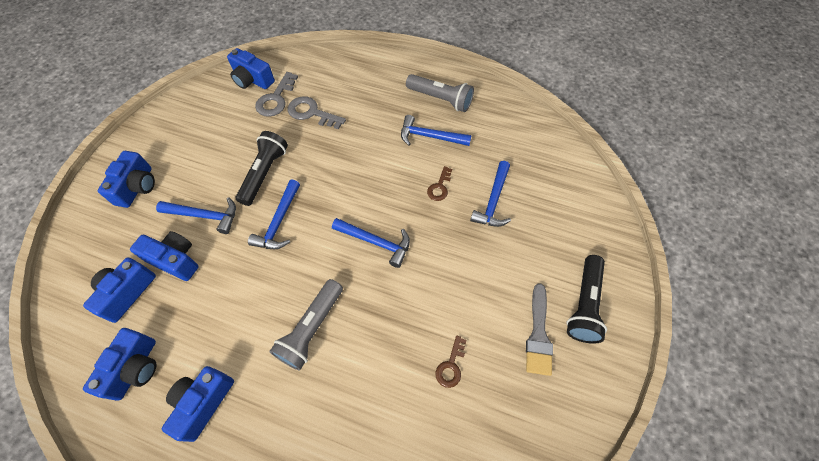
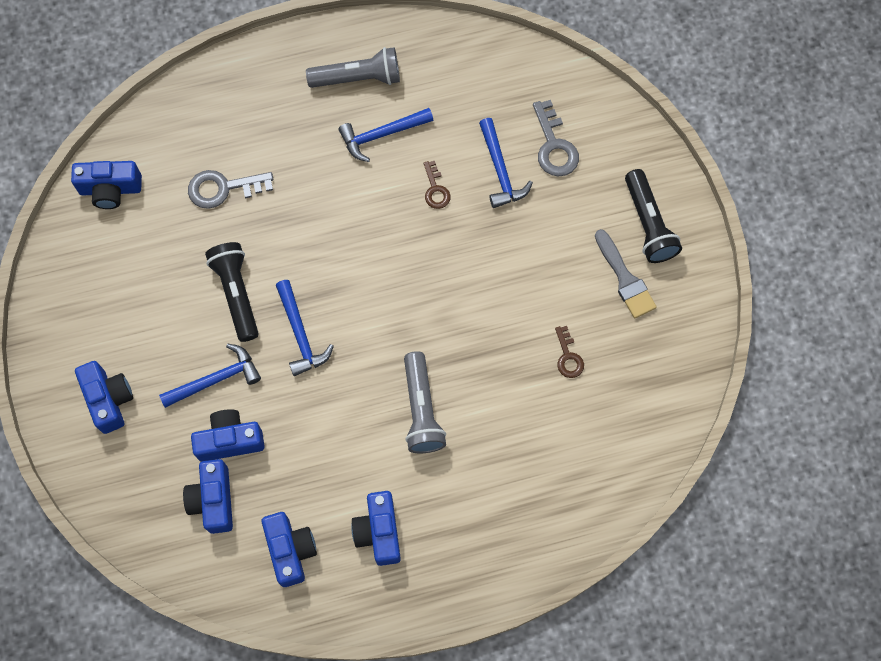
camera: 35 degrees left, 10 degrees up
grey key [255,72,298,117] -> grey key moved to [533,100,579,177]
blue hammer [332,218,410,268] -> none

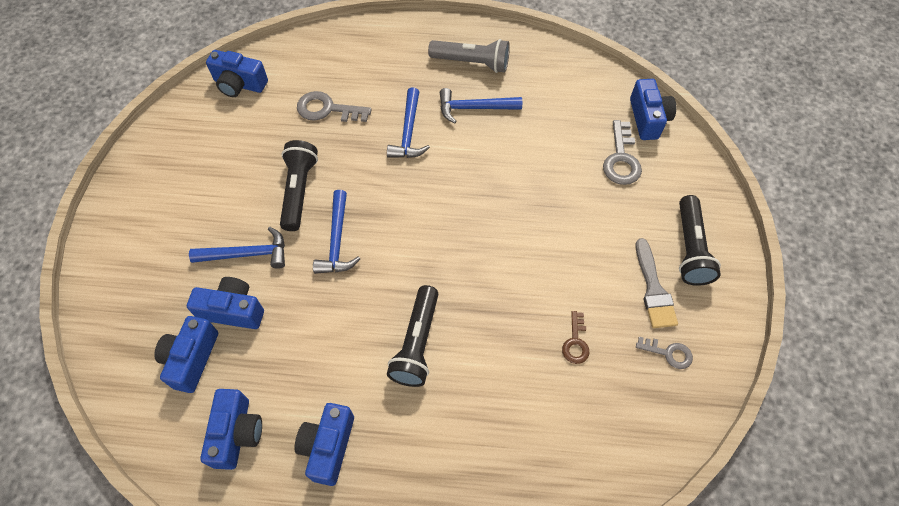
camera: 20 degrees right, 10 degrees down
blue camera [75,361,133,434] -> blue camera moved to [630,79,676,140]
grey flashlight [404,351,446,453] -> black flashlight [387,285,438,387]
brown key [424,161,451,209] -> none
blue hammer [479,118,533,208] -> blue hammer moved to [387,87,430,158]
none -> grey key [636,336,693,369]

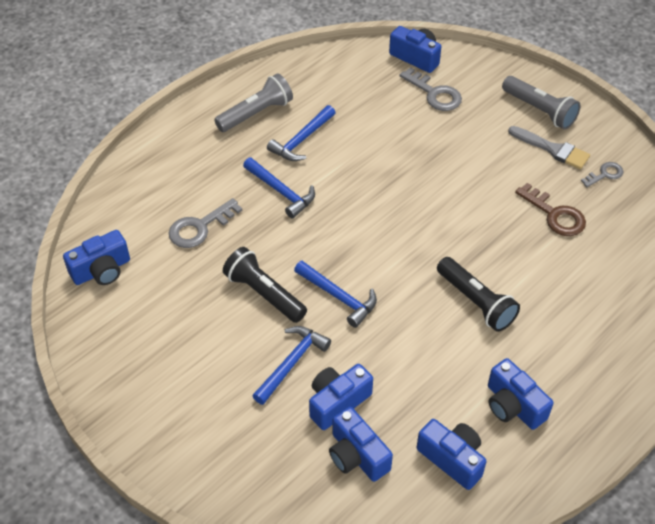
camera: 50 degrees left, 10 degrees down
brown key [562,311,589,364] -> brown key [515,183,586,236], size x1.63
black flashlight [679,195,721,286] -> grey flashlight [502,76,581,130]

